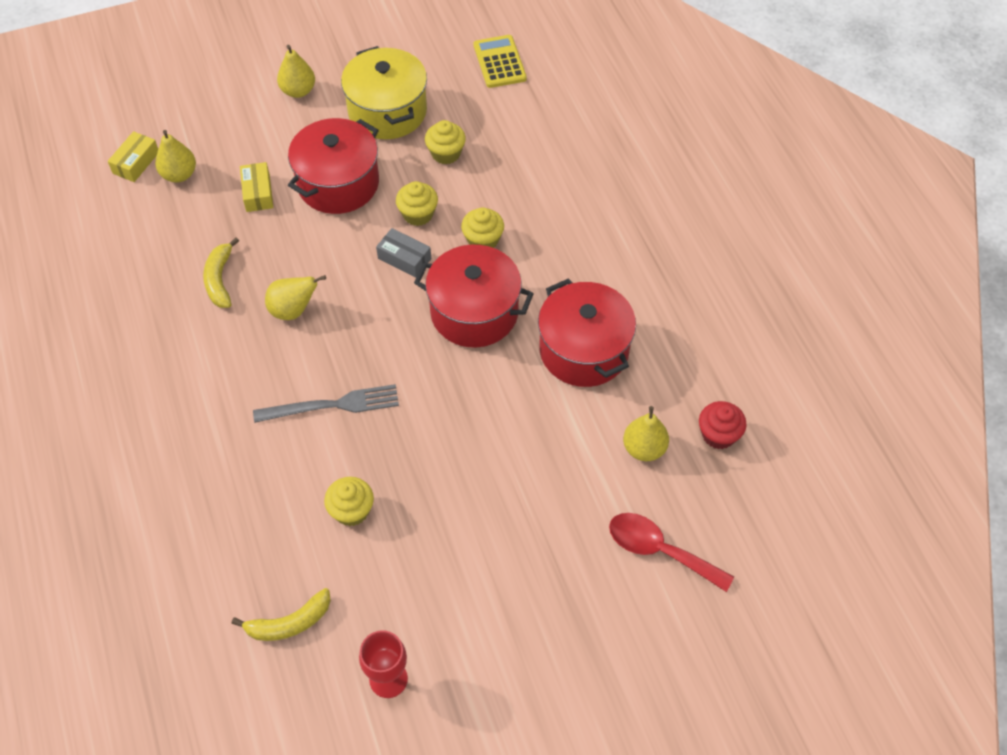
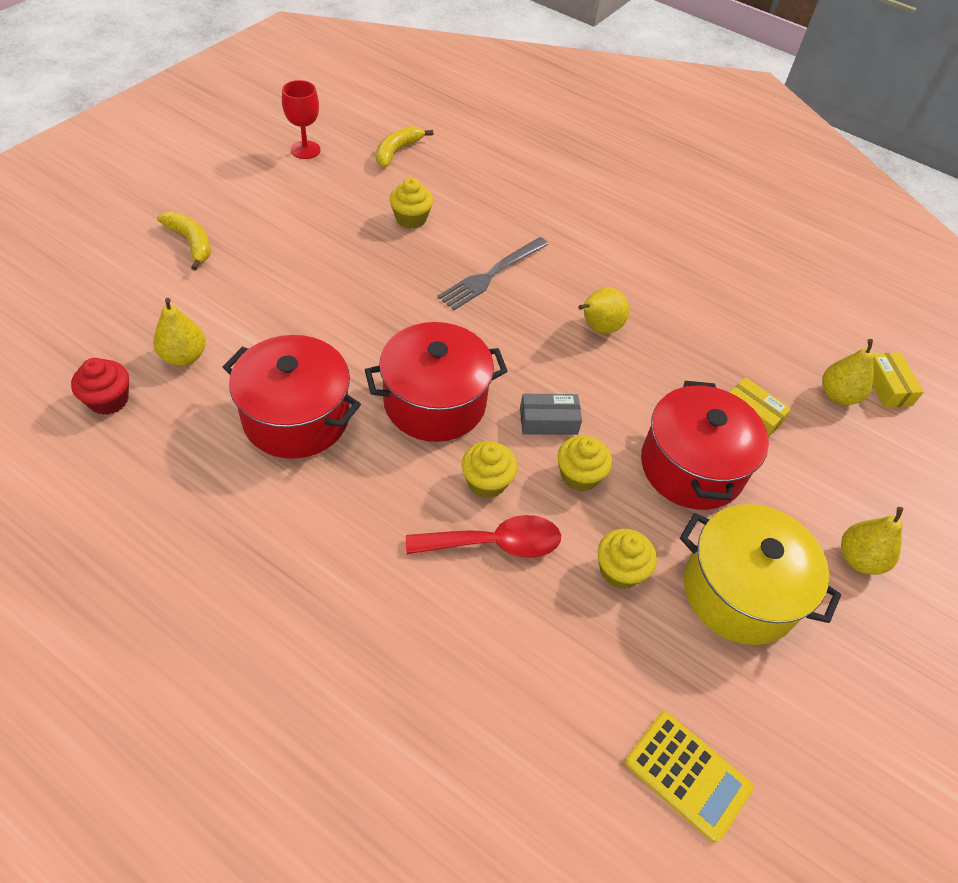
camera: 140 degrees right, 5 degrees down
yellow banana [203,238,239,308] -> yellow banana moved to [157,212,211,270]
red spoon [609,513,734,592] -> red spoon moved to [406,515,561,558]

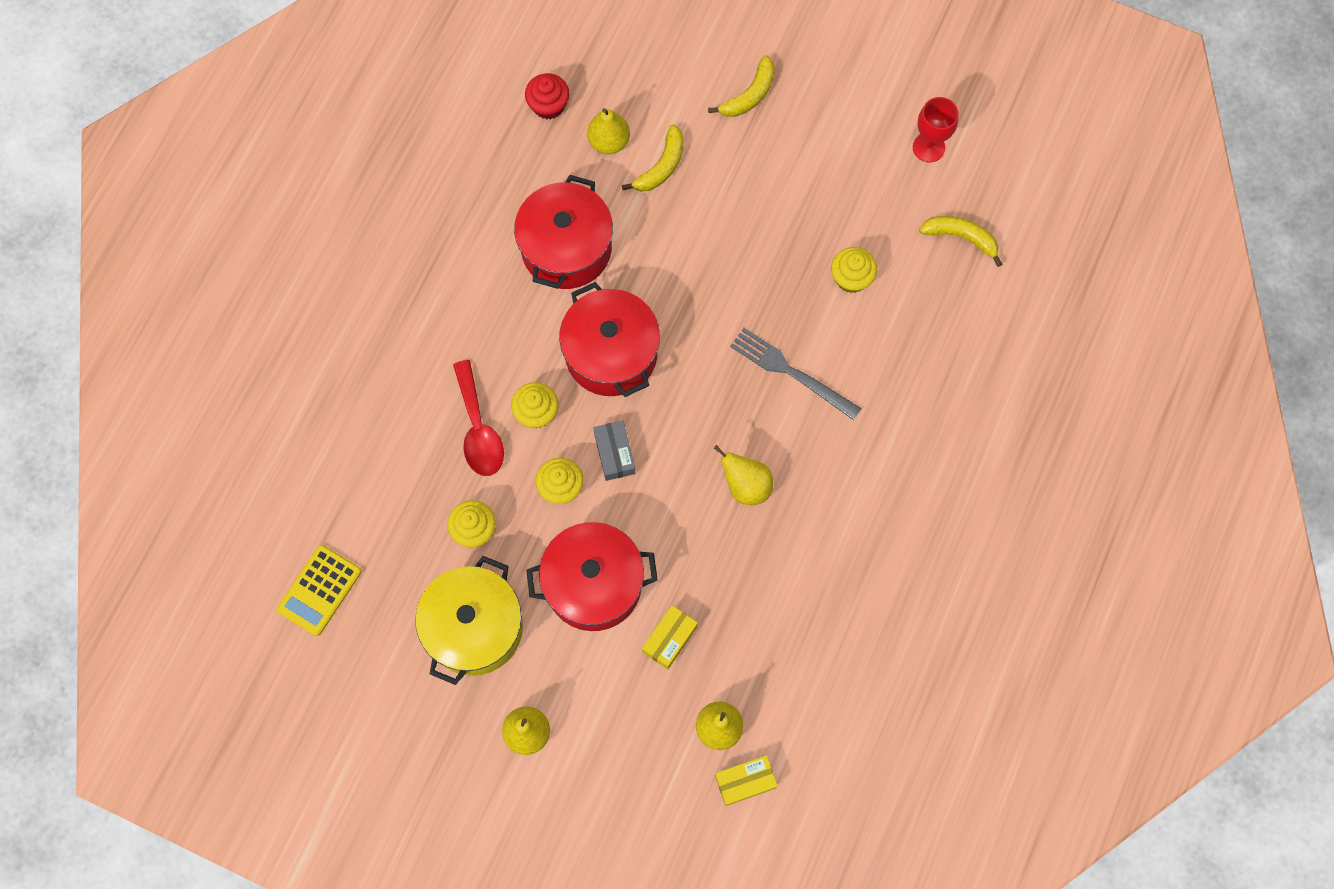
camera: 85 degrees right, 20 degrees up
none -> yellow banana [622,124,684,192]

